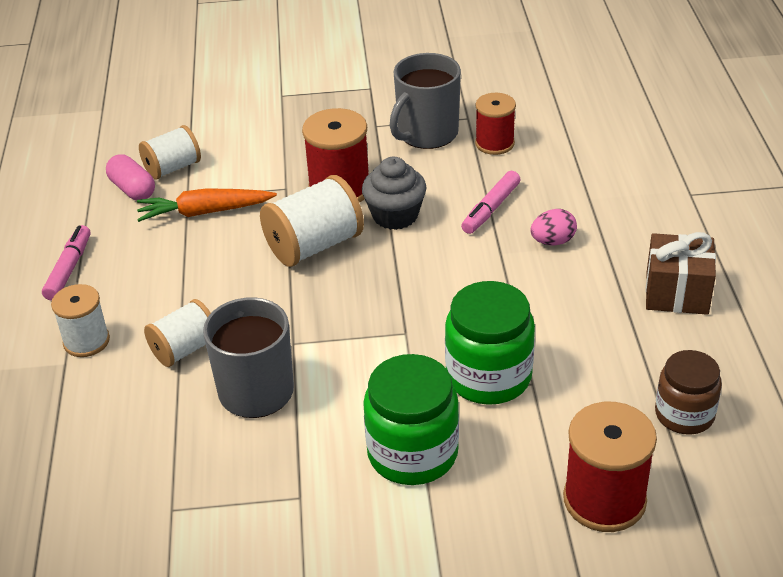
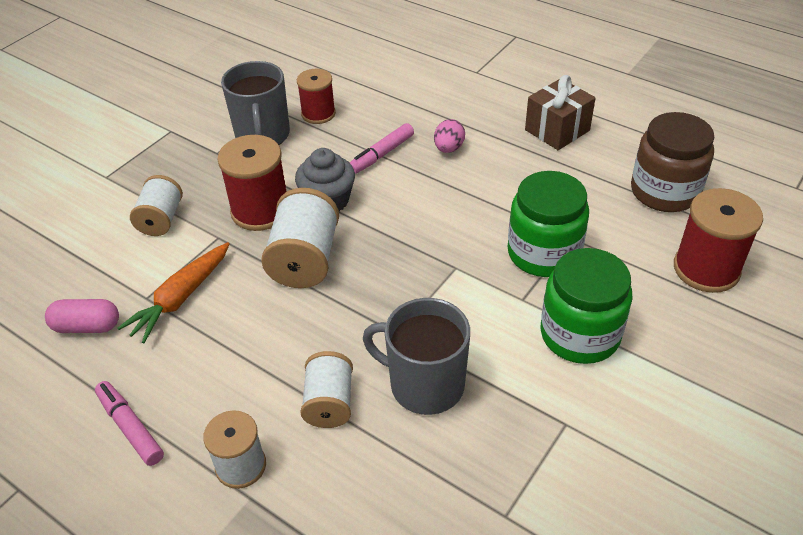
camera: 50 degrees left, 5 degrees up
white spool [139,125,201,179] -> white spool moved to [130,175,183,236]
pink marker [461,171,521,234] -> pink marker turned 60 degrees clockwise [350,123,414,174]
brown jar [655,350,722,435] -> brown jar [631,112,714,212], size x1.51

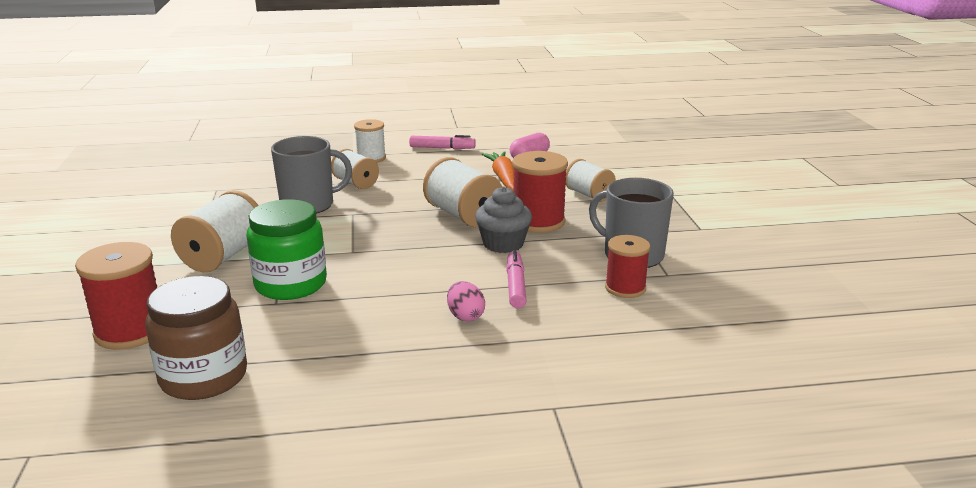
camera: 135 degrees right, 20 degrees down
brown gift [525,75,596,150] -> none
green jar [540,248,632,364] -> white spool [171,190,259,272]

